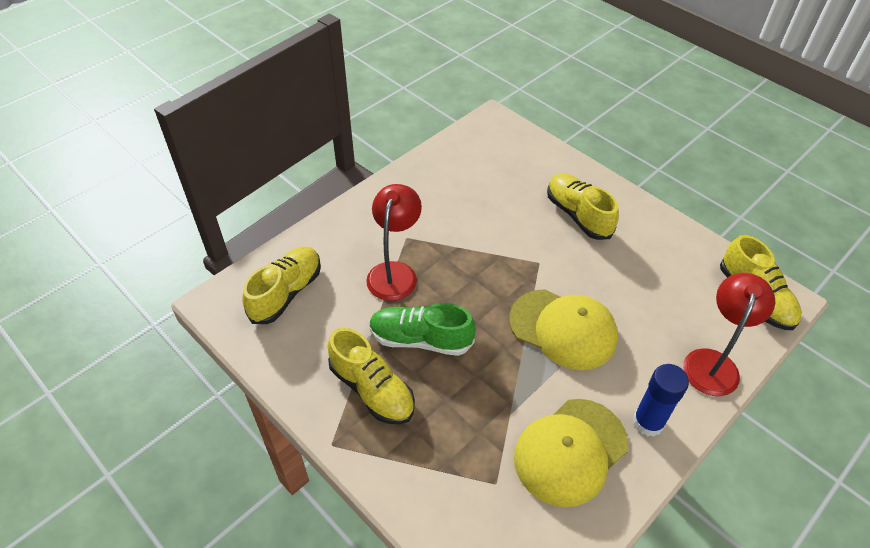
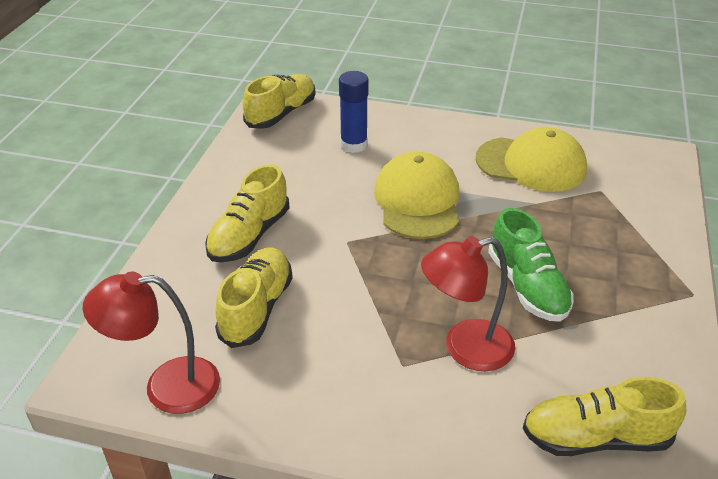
camera: 120 degrees left, 10 degrees down
yellow shoe [328,328,415,424] -> yellow shoe moved to [215,248,293,348]
blue glue stick [633,364,689,437] -> blue glue stick moved to [339,71,369,153]
red lamp [683,273,775,396] -> red lamp moved to [83,272,220,414]

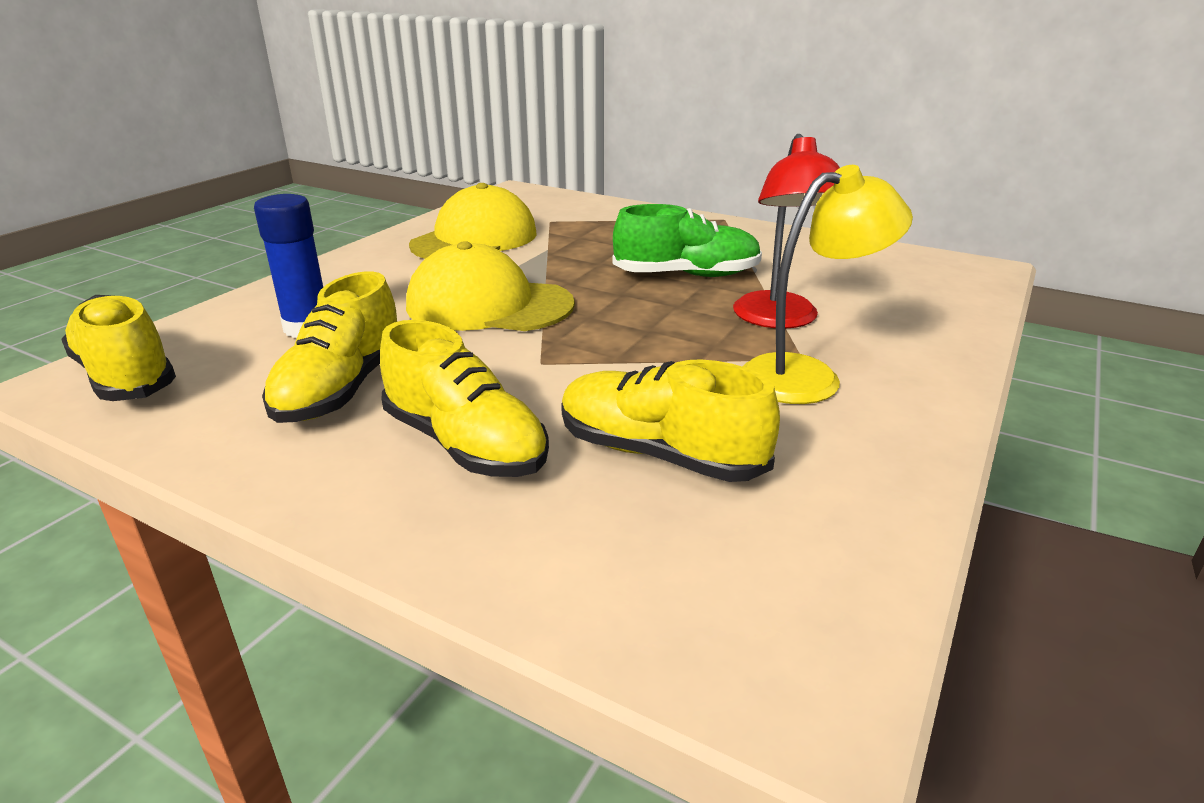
camera: 75 degrees left, 10 degrees down
red lamp [83,272,220,414] -> none
yellow shoe [523,377,686,456] -> yellow shoe moved to [262,271,397,423]
none -> yellow lamp [742,165,913,404]

